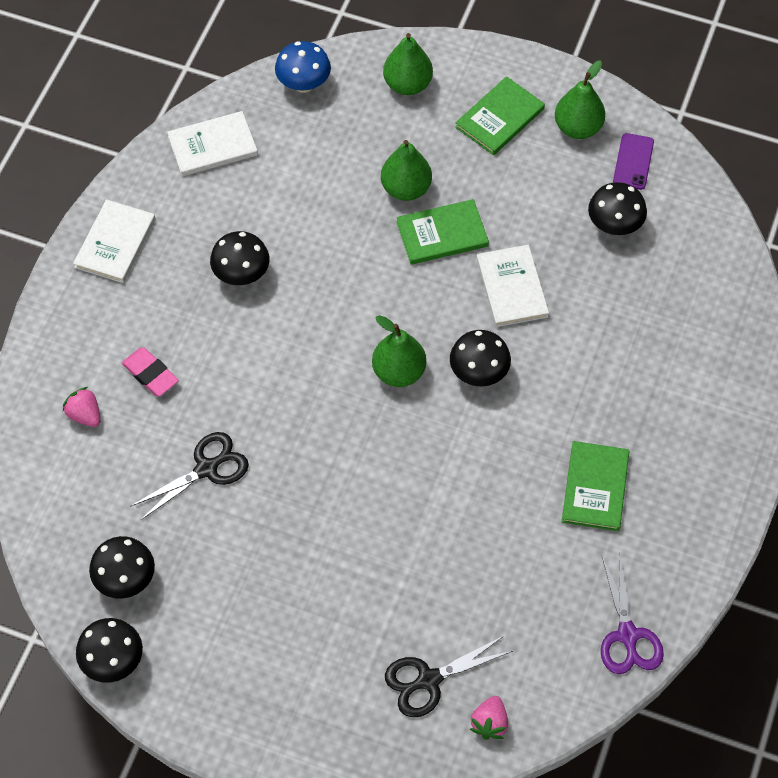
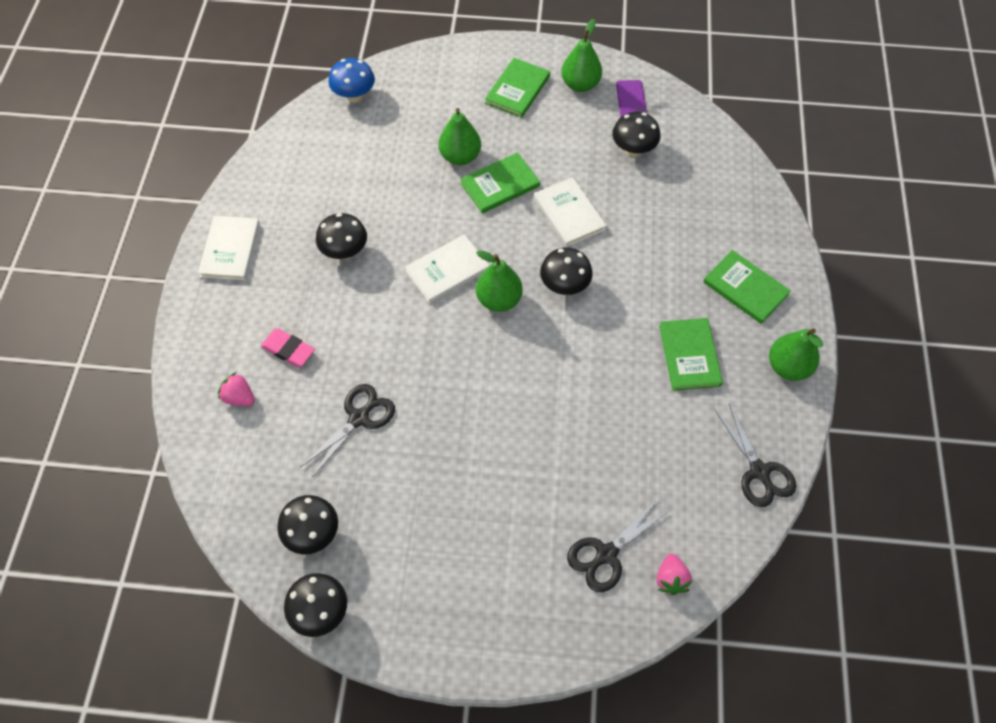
camera: 15 degrees left, 0 degrees up
white book [167,111,258,176] -> white book moved to [405,234,490,303]
green pear [383,33,433,95] -> green pear moved to [769,329,823,381]
purple scissors [601,555,664,674] -> black scissors [715,404,796,507]
none -> green book [703,250,791,324]

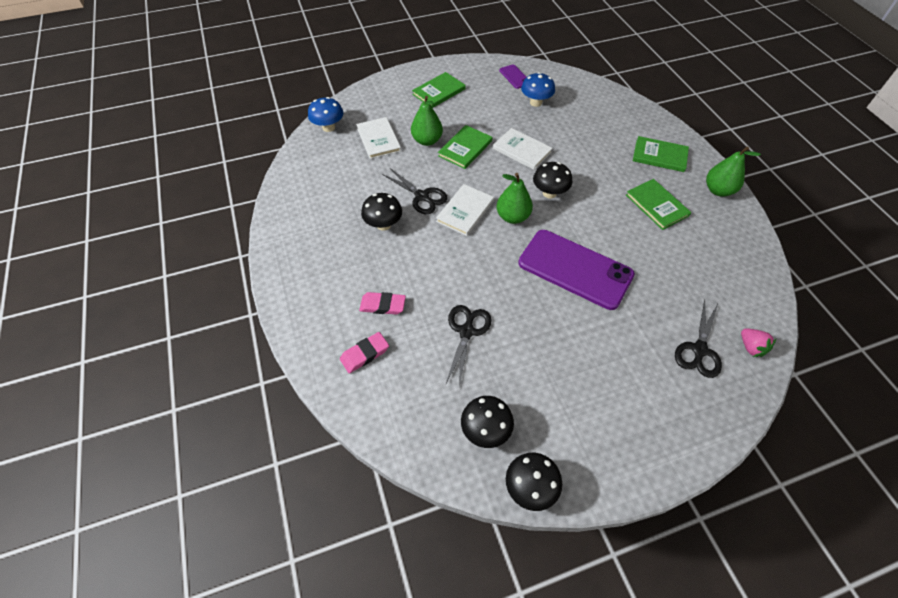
camera: 25 degrees left, 5 degrees down
white book [198,216,260,280] -> white book moved to [356,117,401,159]
pink strawberry [218,372,255,406] -> pink eraser [340,332,389,373]
green book [485,58,550,118] -> green book turned 45 degrees clockwise [412,72,466,108]
green pear [561,19,602,92] -> none
black mushroom [612,112,660,157] -> blue mushroom [521,72,555,107]
black scissors [715,404,796,507] -> black scissors moved to [382,168,448,214]
none -> purple phone [518,230,635,310]

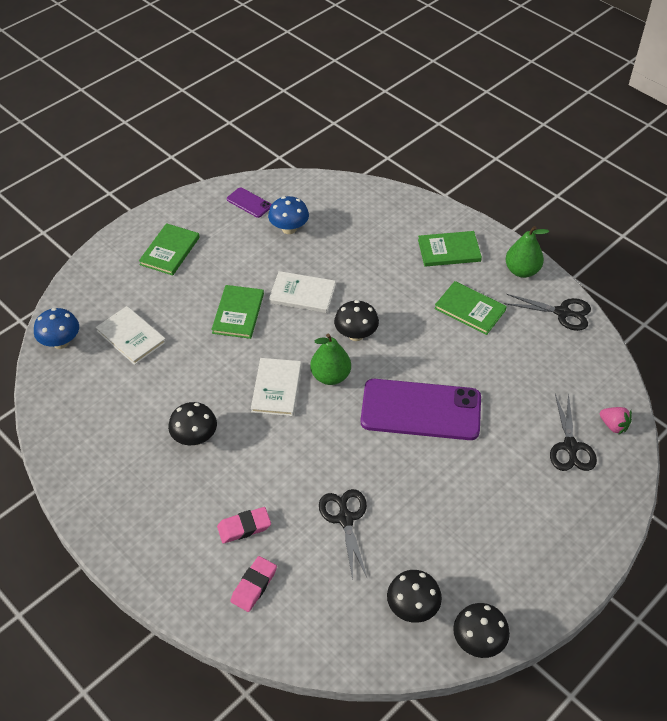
camera: 25 degrees left, 5 degrees down
black scissors [382,168,448,214] -> black scissors moved to [504,294,591,331]
green pear [411,96,443,146] -> none

